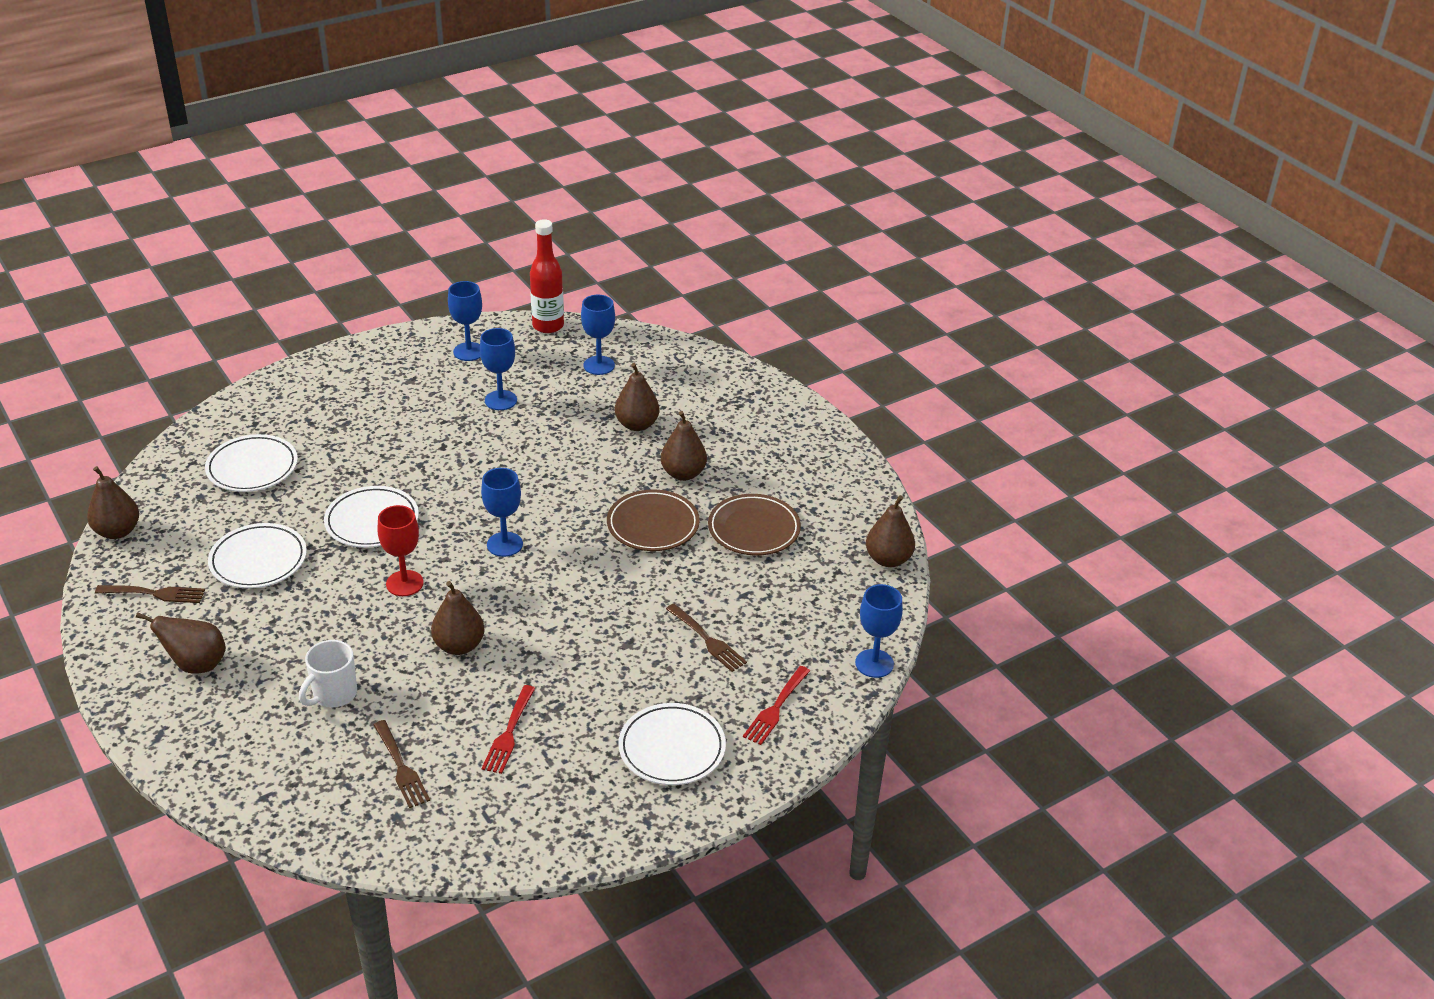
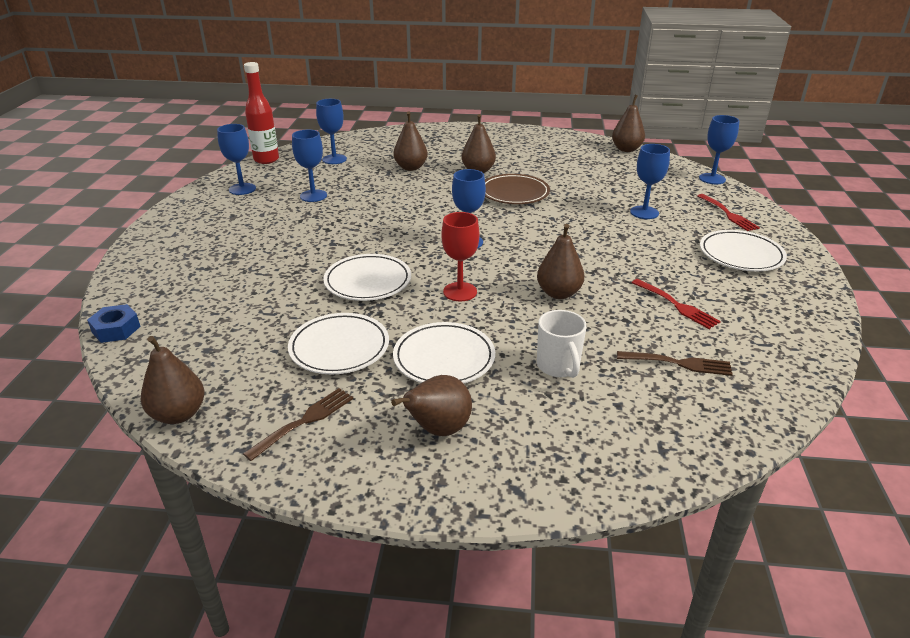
camera: 50 degrees left, 5 degrees down
white plate [205,434,298,492] -> white plate moved to [393,322,495,384]
brown fork [666,604,747,672] -> blue goblet [630,144,670,219]
brown plate [708,494,801,556] -> none
none -> blue nut [87,304,141,343]

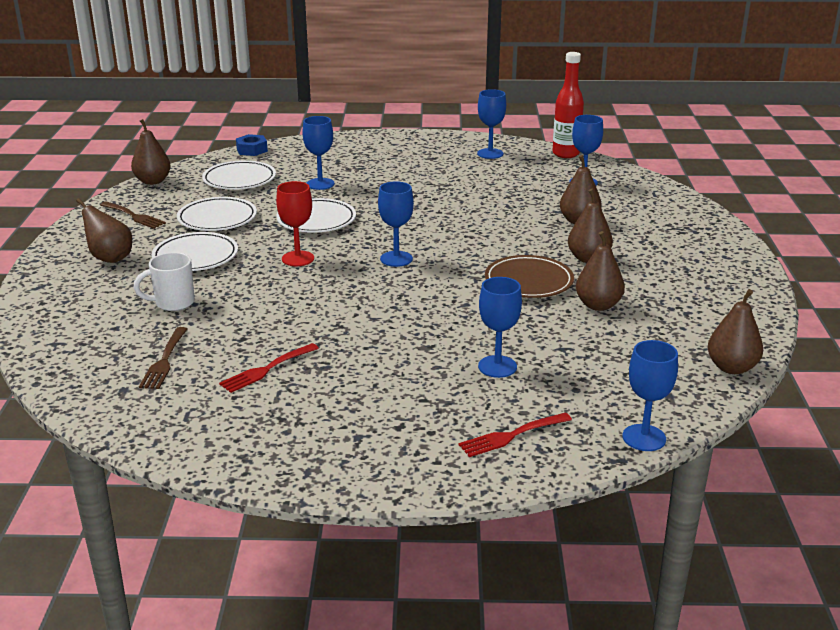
camera: 85 degrees right, 5 degrees down
blue goblet [292,130,327,202] -> blue goblet moved to [302,116,335,190]
brown pear [537,224,584,299] -> brown pear moved to [576,231,625,311]
white plate [700,230,787,271] -> white plate moved to [202,160,276,190]

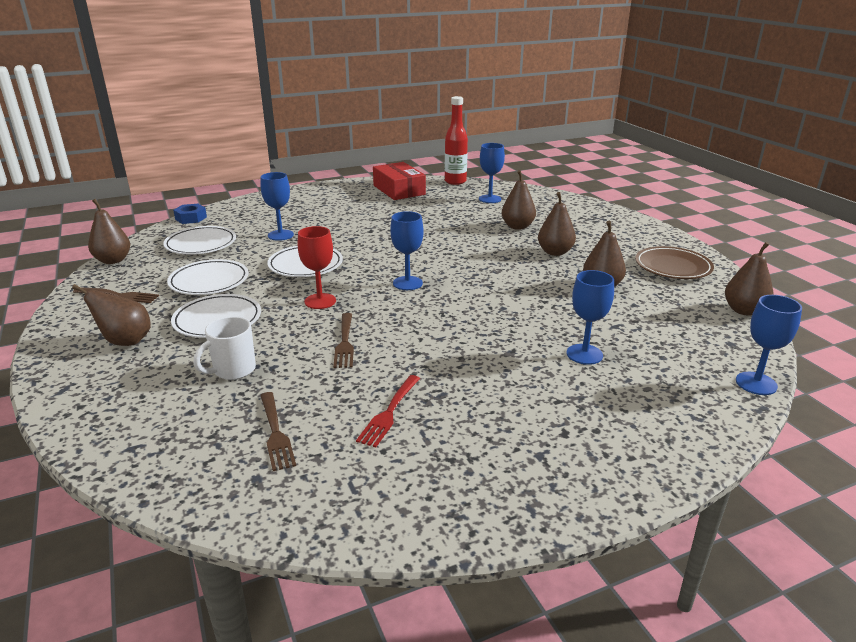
camera: 25 degrees left, 0 degrees up
red fork [459,413,572,457] -> none
blue goblet [477,89,506,159] -> red box [373,162,426,200]
brown plate [485,255,574,298] -> brown plate moved to [635,246,714,279]
none -> brown fork [333,313,354,368]

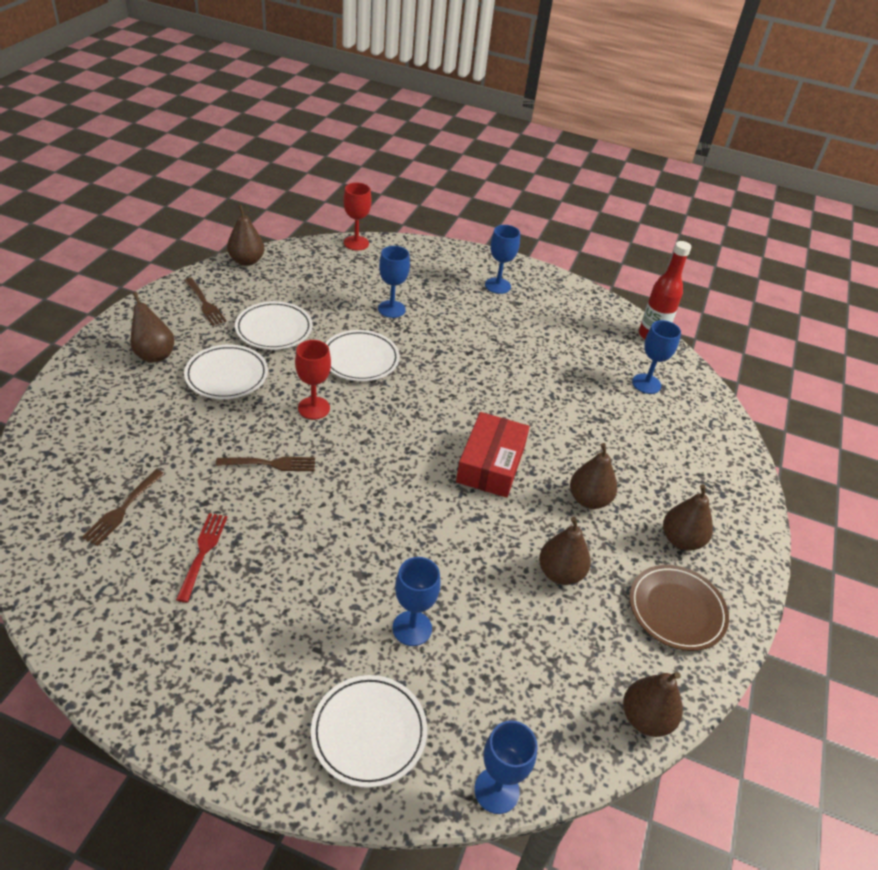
camera: 40 degrees right, 15 degrees up
white plate [163,226,236,254] -> white plate moved to [311,675,427,788]
blue nut [173,204,207,224] -> red goblet [343,183,372,251]
white mug [194,316,256,380] -> none
brown fork [333,313,354,368] -> brown fork turned 135 degrees counterclockwise [216,457,315,471]
red fork [356,375,420,447] -> red fork turned 120 degrees clockwise [176,513,228,602]
red box [373,162,426,200] -> red box moved to [456,412,530,498]
blue goblet [390,211,424,290] -> blue goblet moved to [485,225,520,294]
brown pear [502,170,536,230] -> brown pear moved to [663,484,713,551]

